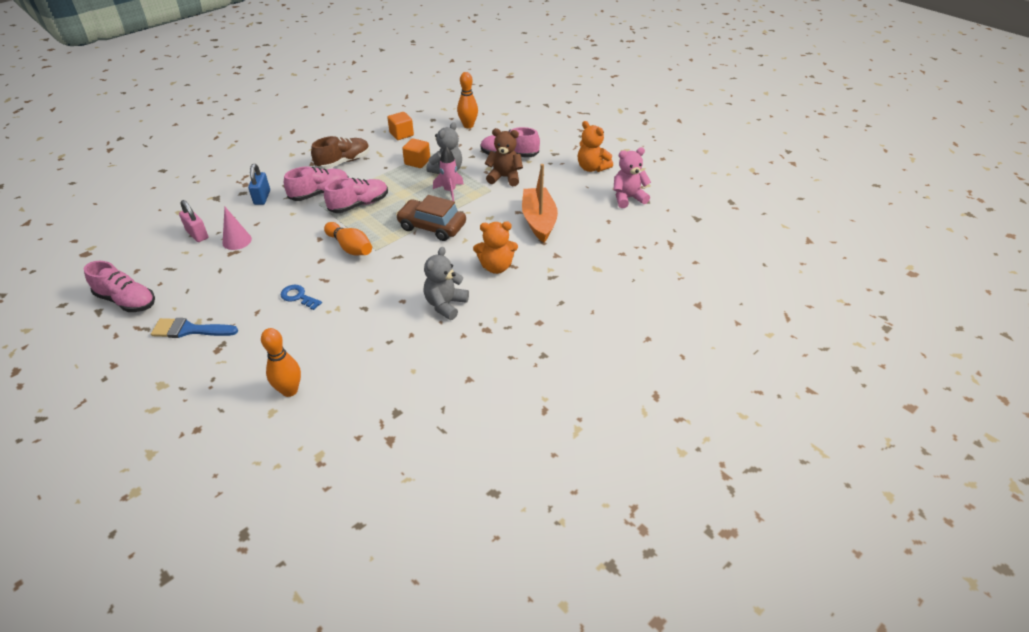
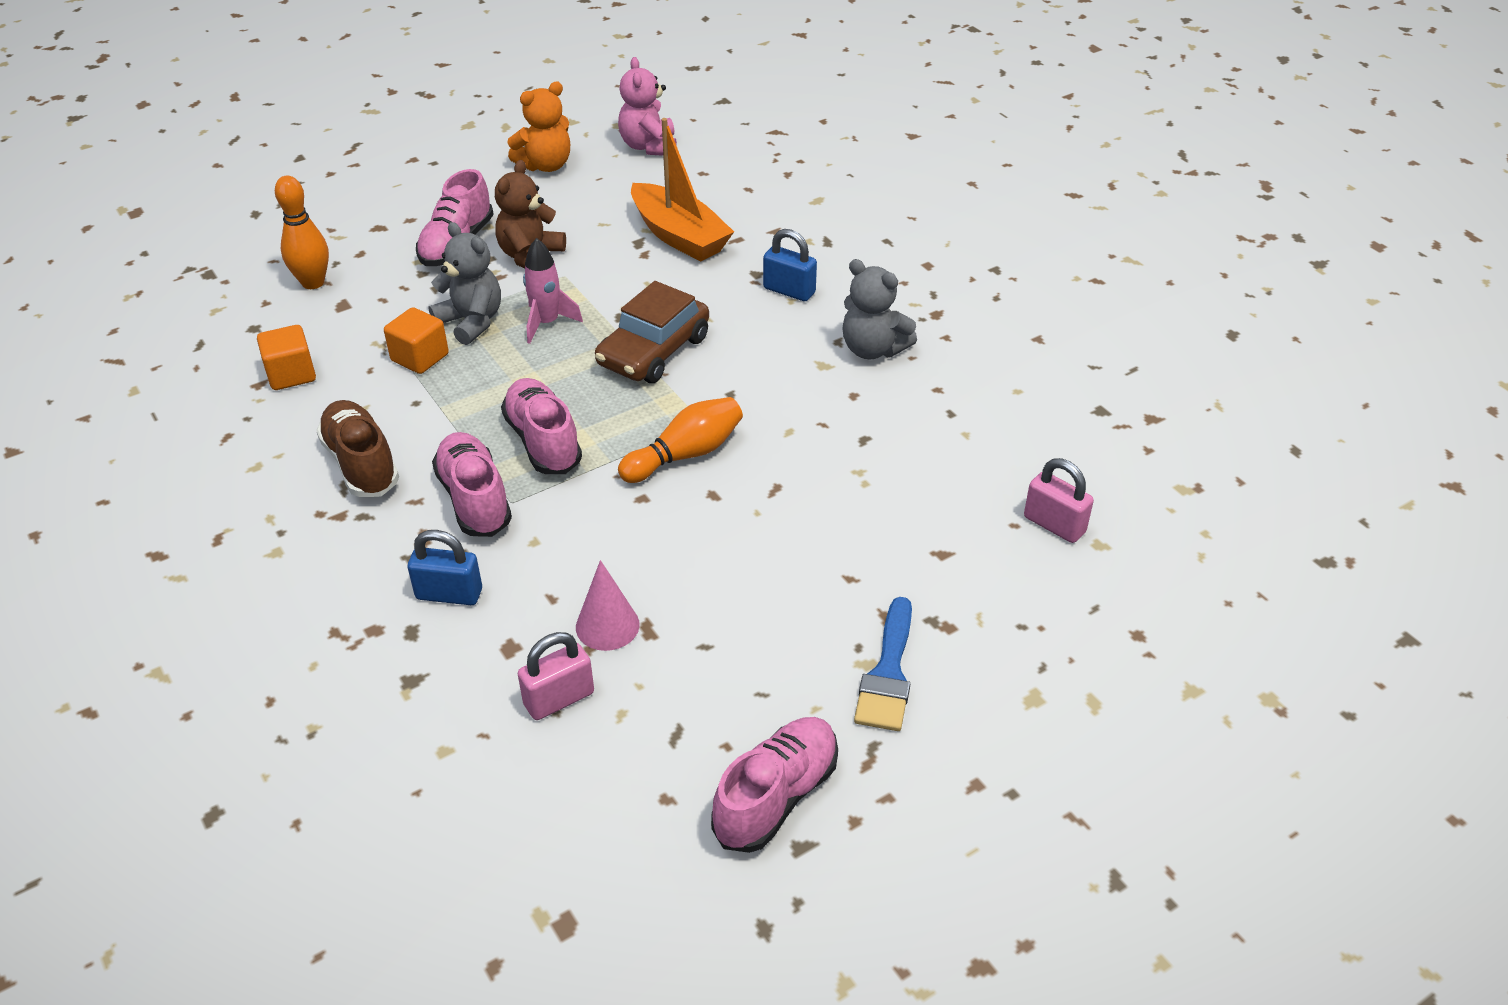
camera: 80 degrees left, 0 degrees up
orange bowling pin [261,328,301,397] -> pink padlock [1024,458,1094,543]
blue key [280,285,322,310] -> none
orange teddy bear [473,221,518,274] -> blue padlock [763,229,817,301]
orange boat [522,164,558,242] -> orange boat turned 135 degrees counterclockwise [631,118,734,261]

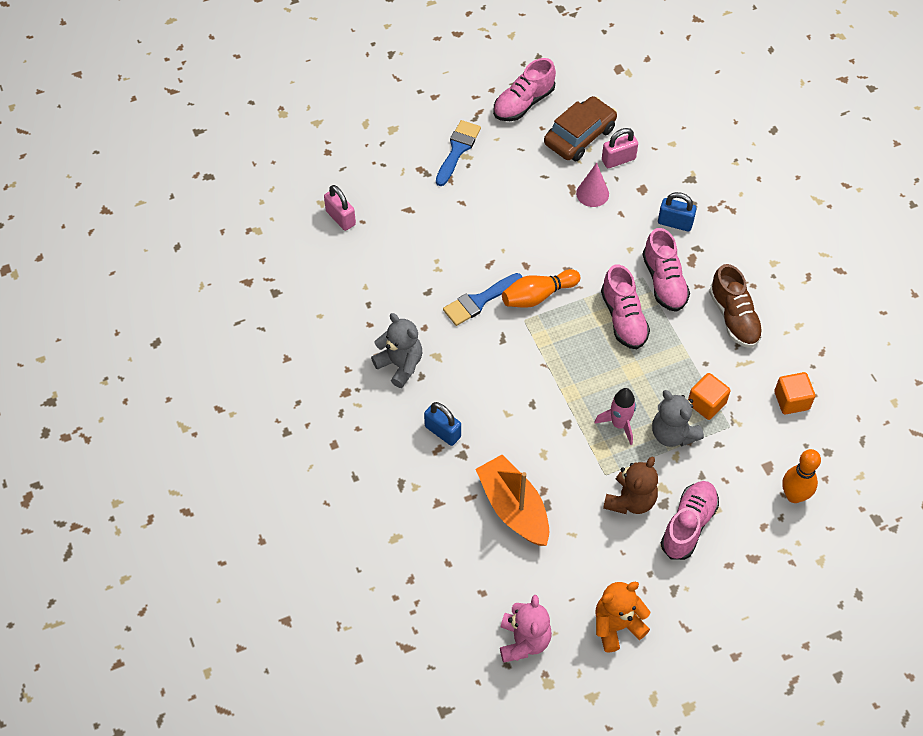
camera: 170 degrees left, 15 degrees up
brown car [595,281,709,383] -> brown car moved to [544,96,617,161]
none -> blue brush [443,273,522,326]

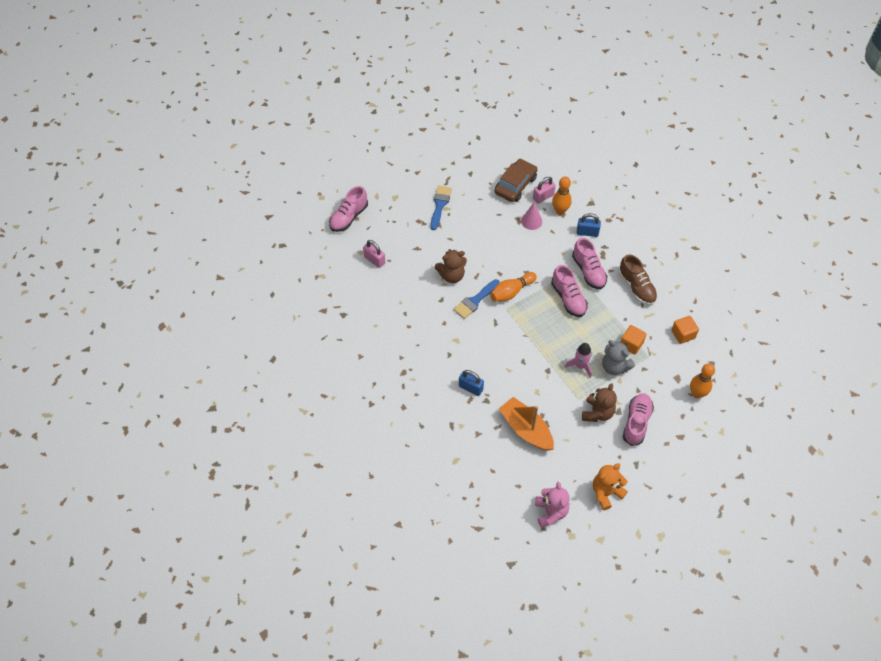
camera: 10 degrees left, 0 degrees up
grey teddy bear [371,313,422,388] -> none
pink shoe [493,58,556,121] -> pink shoe moved to [329,186,368,232]
none -> brown teddy bear [435,249,467,283]
none -> orange bowling pin [552,176,572,215]

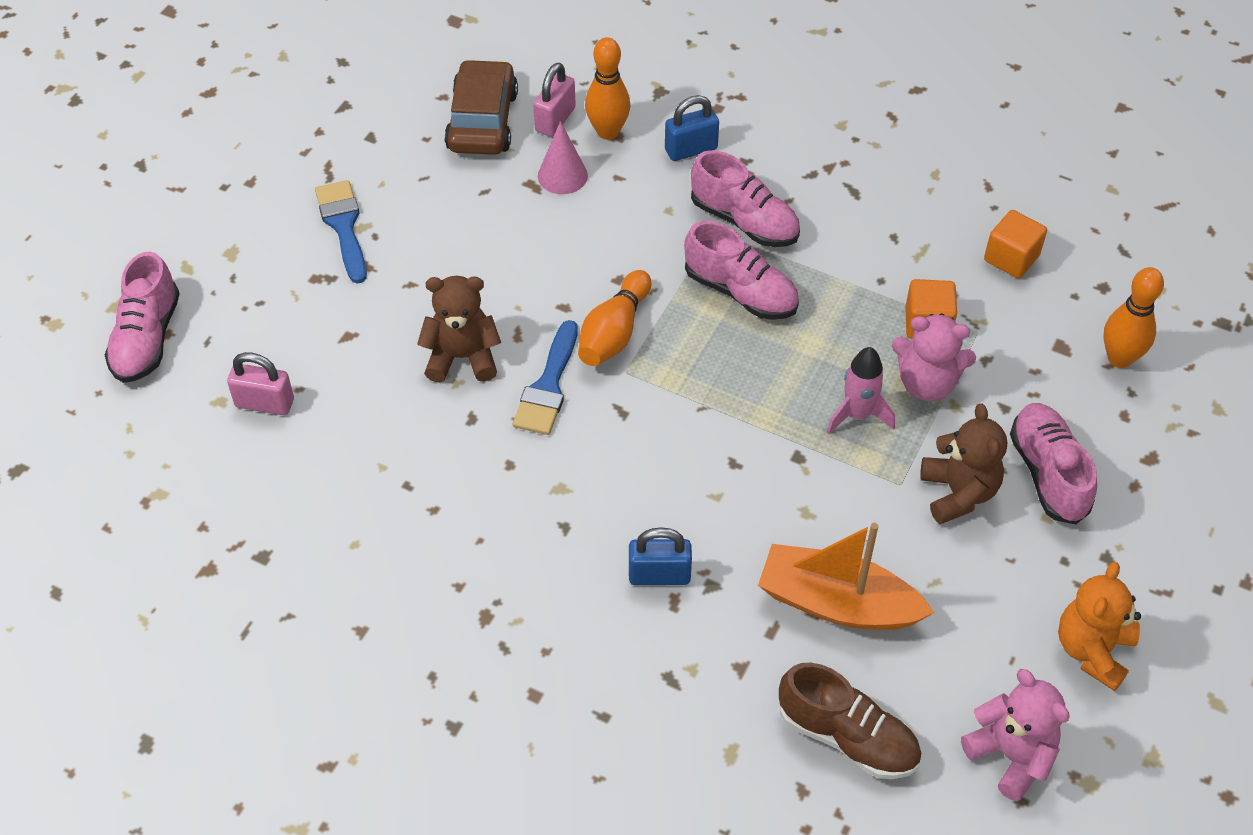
camera: 30 degrees left, 5 degrees down
brown teddy bear [435,249,467,283] -> brown teddy bear turned 135 degrees counterclockwise [417,276,501,383]
grey teddy bear [602,340,635,375] -> pink teddy bear [892,314,976,401]
brown shoe [619,255,657,305] -> brown shoe moved to [779,663,921,779]

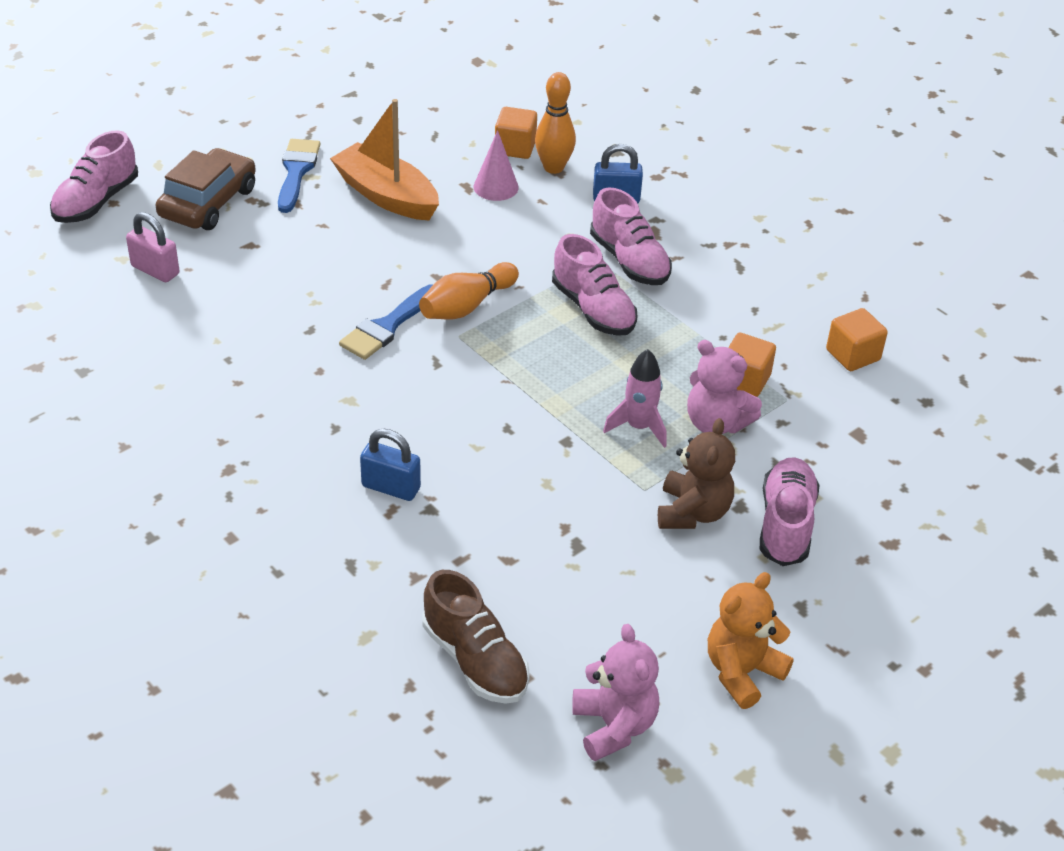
camera: 20 degrees right, 10 degrees down
brown teddy bear [417,276,501,383] -> none
brown car [444,59,518,155] -> brown car moved to [156,148,256,230]
pink padlock [533,63,576,137] -> orange cube [495,107,537,159]
orange boat [758,523,934,630] -> orange boat moved to [330,99,439,220]
orange bowling pin [1103,267,1164,368] -> none

